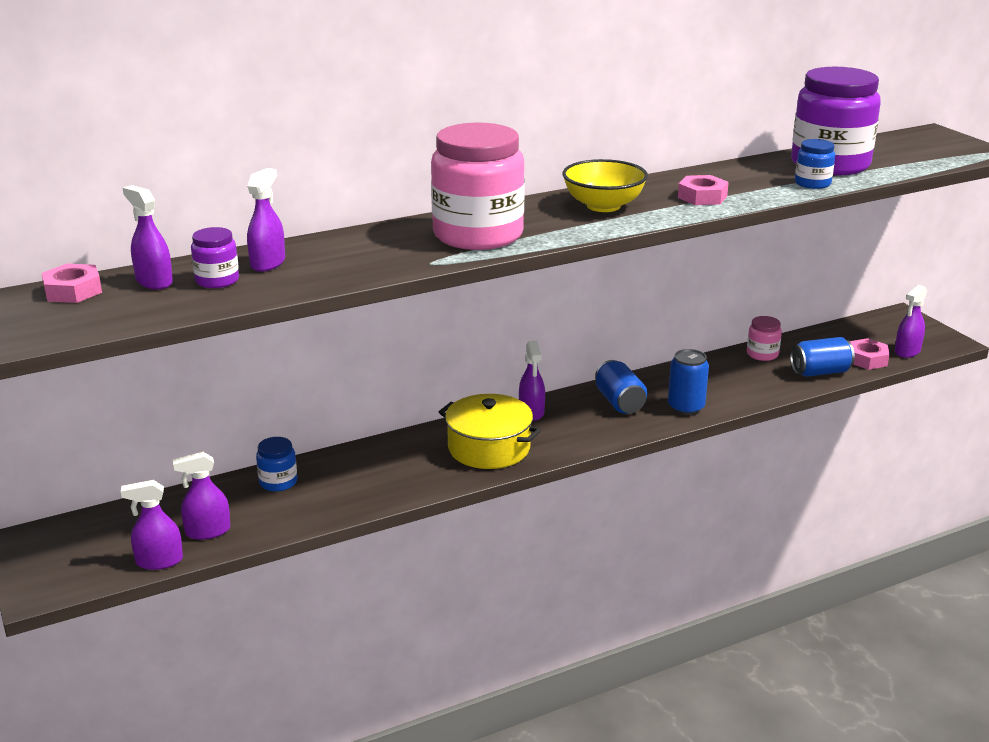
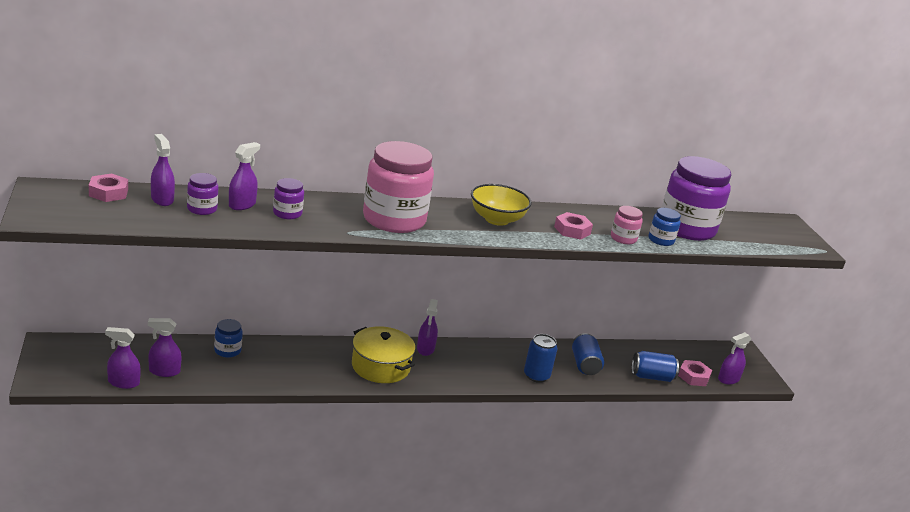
camera: 10 degrees right, 0 degrees up
blue can [595,360,647,414] -> blue can moved to [572,333,604,375]
pink jar [747,316,782,361] -> pink jar moved to [611,206,643,244]
none -> purple jar [273,178,304,219]

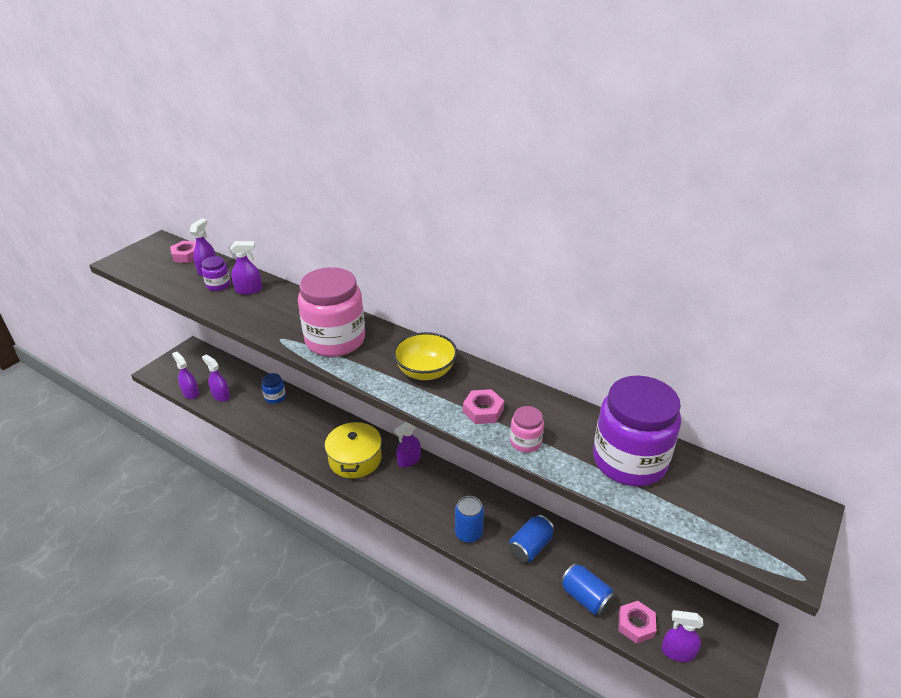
camera: 50 degrees right, 10 degrees up
purple jar [273,178,304,219] -> none
blue jar [649,208,681,246] -> none

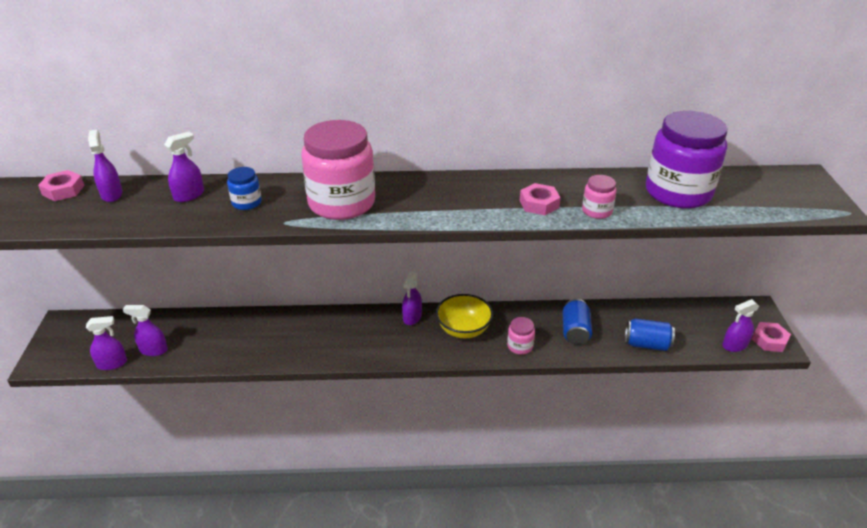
camera: 35 degrees left, 0 degrees up
purple spray bottle [172,352,199,399] -> purple spray bottle turned 150 degrees clockwise [86,316,127,370]
purple jar [202,256,230,291] -> none
blue jar [262,373,286,404] -> blue jar moved to [227,167,262,210]
yellow pot [325,421,382,478] -> none
yellow bowl [393,332,457,380] -> yellow bowl moved to [436,294,493,338]
blue can [455,496,484,543] -> pink jar [507,317,535,355]
pink nut [619,601,656,644] -> pink nut moved to [752,322,791,352]

